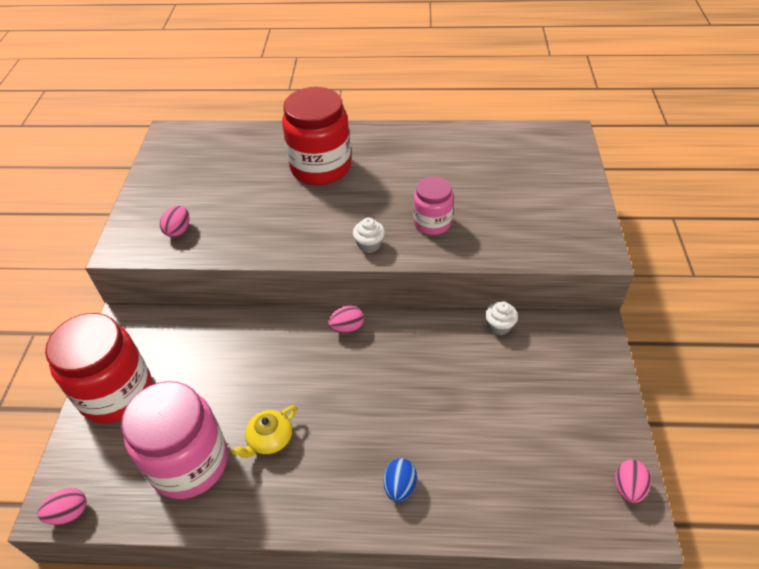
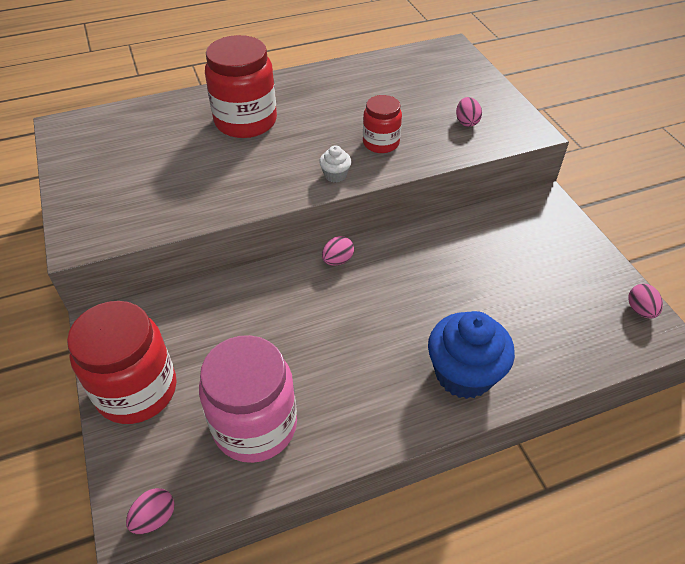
camera: 25 degrees left, 0 degrees up
pink egg [160,206,189,237] -> pink egg moved to [456,97,482,127]
yellow teapot [232,405,297,458] -> none
blue egg [384,458,417,502] -> blue cupcake [428,311,515,399]
pink jar [413,176,454,235] -> red jar [363,95,402,153]
white cupcake [485,301,518,335] -> none

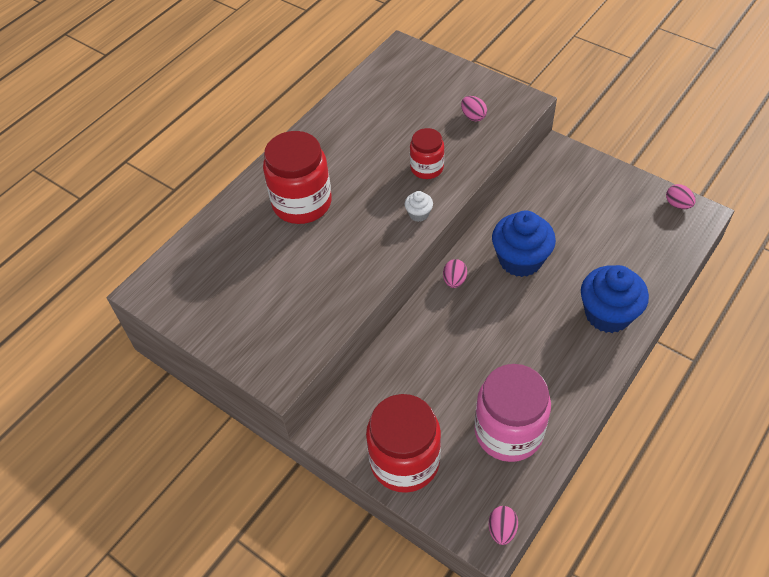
camera: 30 degrees left, 5 degrees up
none -> blue cupcake [492,211,556,277]

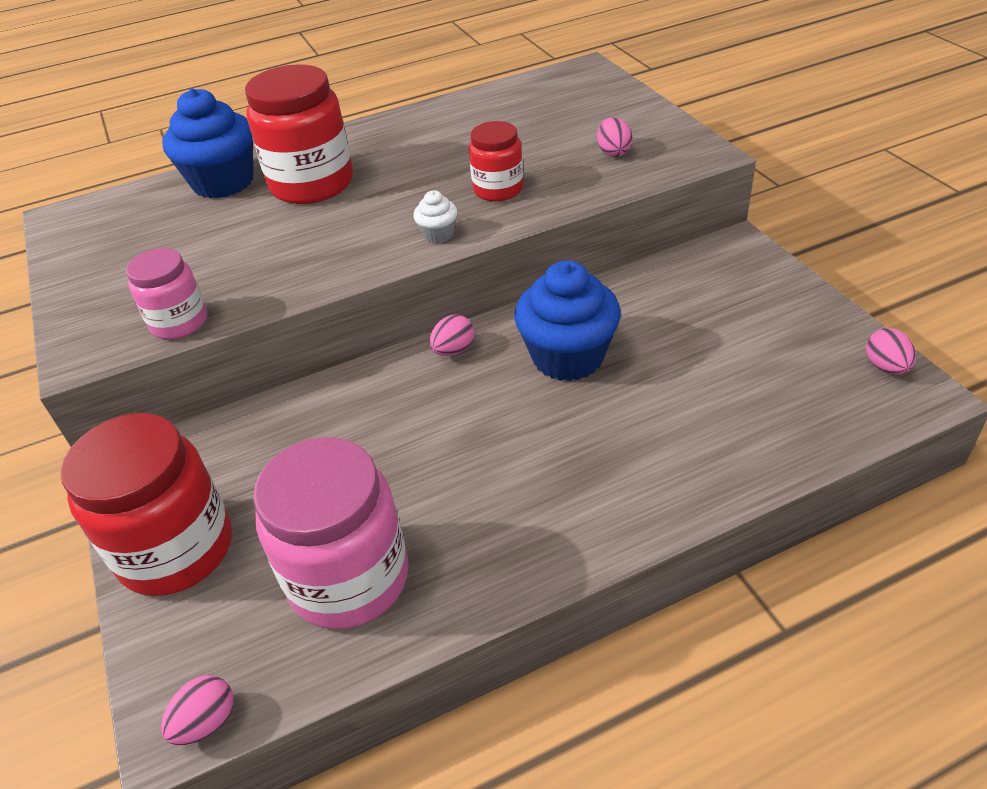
camera: 30 degrees right, 10 degrees down
blue cupcake [581,265,649,333] -> blue cupcake moved to [162,88,253,199]
none -> pink jar [126,248,207,339]

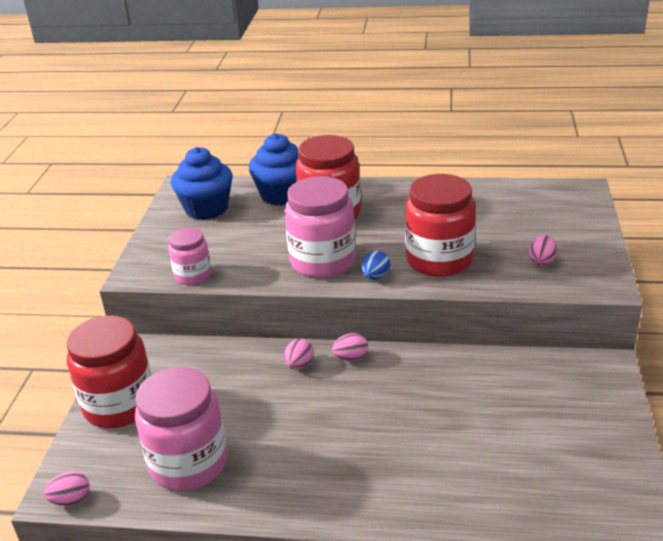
camera: 30 degrees right, 10 degrees down
white cupcake [413,190,458,243] -> blue egg [362,251,390,280]
red jar [469,121,524,202] -> red jar [405,174,476,277], size x1.77
blue cupcake [514,260,621,381] -> blue cupcake moved to [171,147,233,220]
pink egg [866,328,916,375] -> pink egg moved to [284,339,313,369]
none -> pink jar [284,176,356,278]

